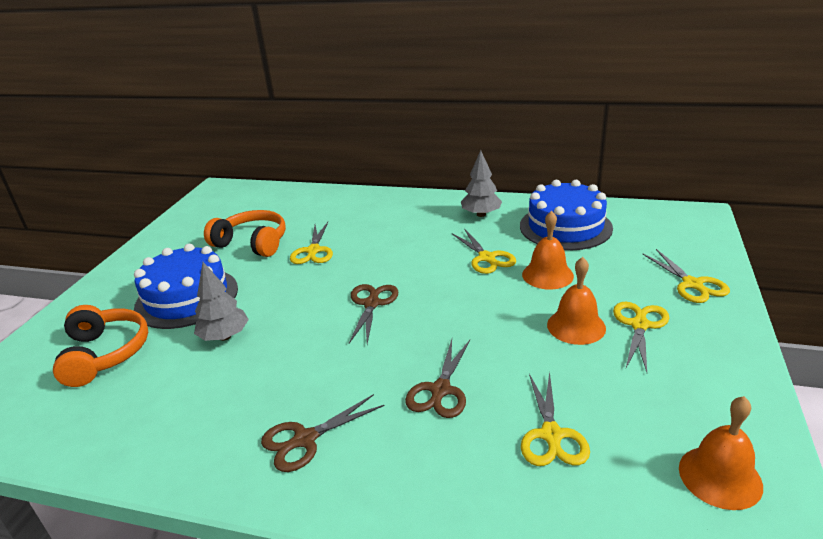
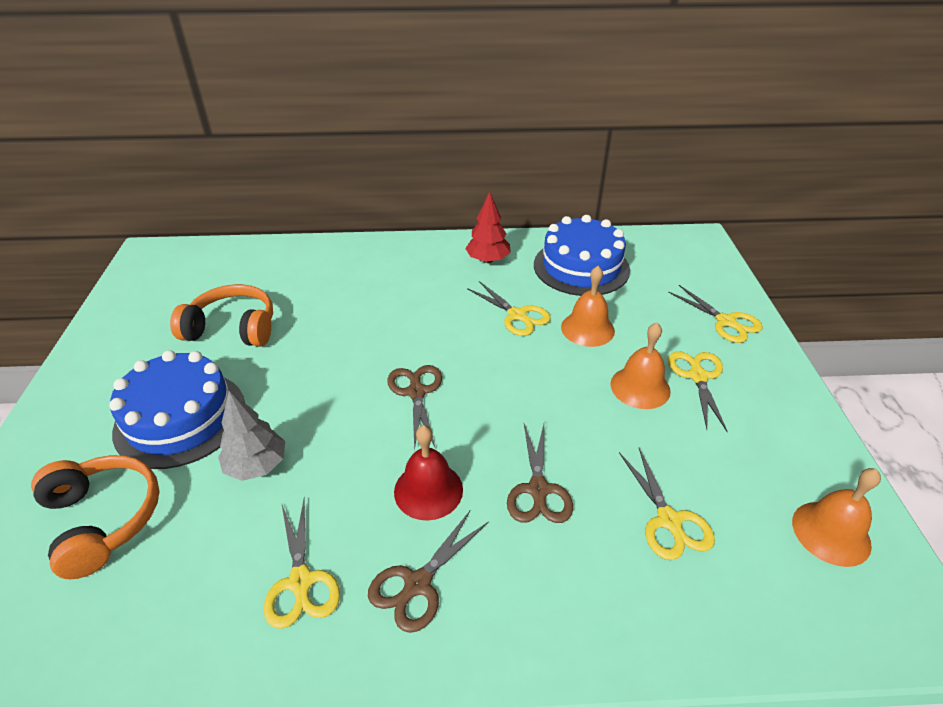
camera: 20 degrees left, 10 degrees up
yellow scissors [290,222,333,264] -> yellow scissors moved to [263,499,340,629]
grey tree [461,150,502,217] -> red tree [465,192,511,263]
none -> red bell [394,425,463,520]

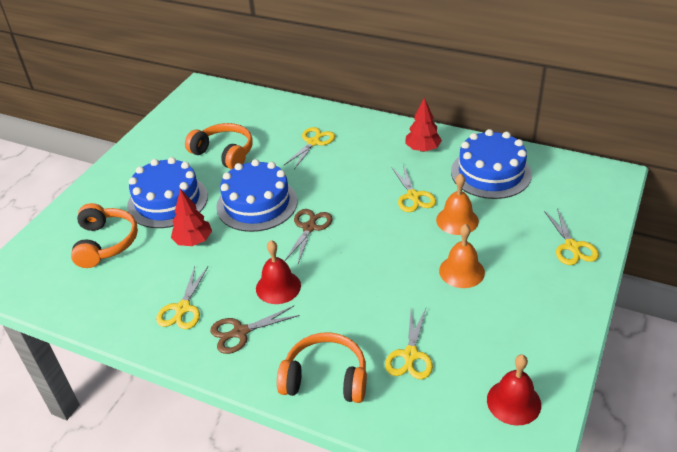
camera: 30 degrees right, 0 degrees up
grey tree [218,391,285,481] -> red tree [171,189,212,246]
brown scissors [507,424,573,523] -> none
yellow scissors [668,351,728,432] -> yellow scissors moved to [284,127,335,169]
orange bell [792,468,881,567] -> red bell [487,354,541,426]
none -> blue cake [216,159,298,232]
none -> orange headphones [277,333,367,403]

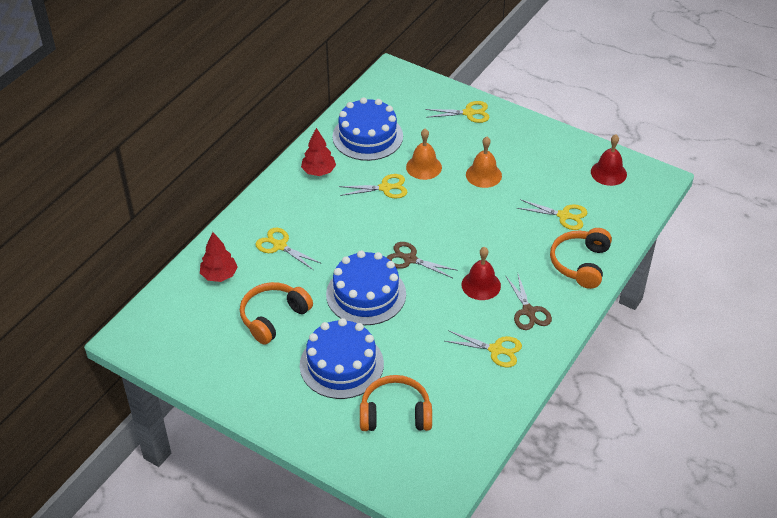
camera: 85 degrees left, 5 degrees up
red tree [171,189,212,246] -> red tree moved to [200,232,238,282]

